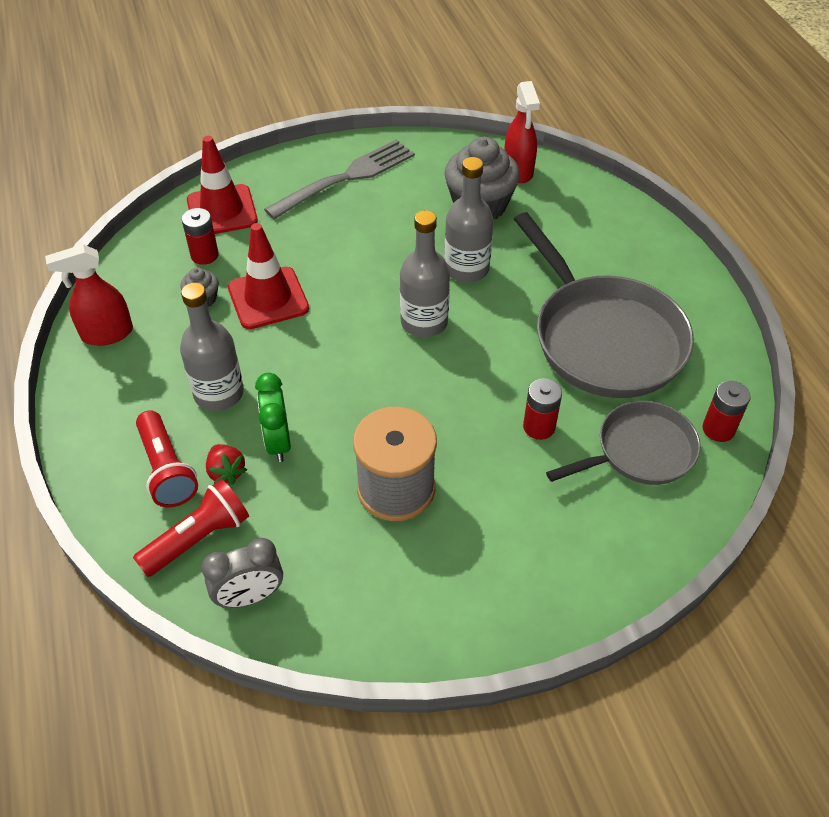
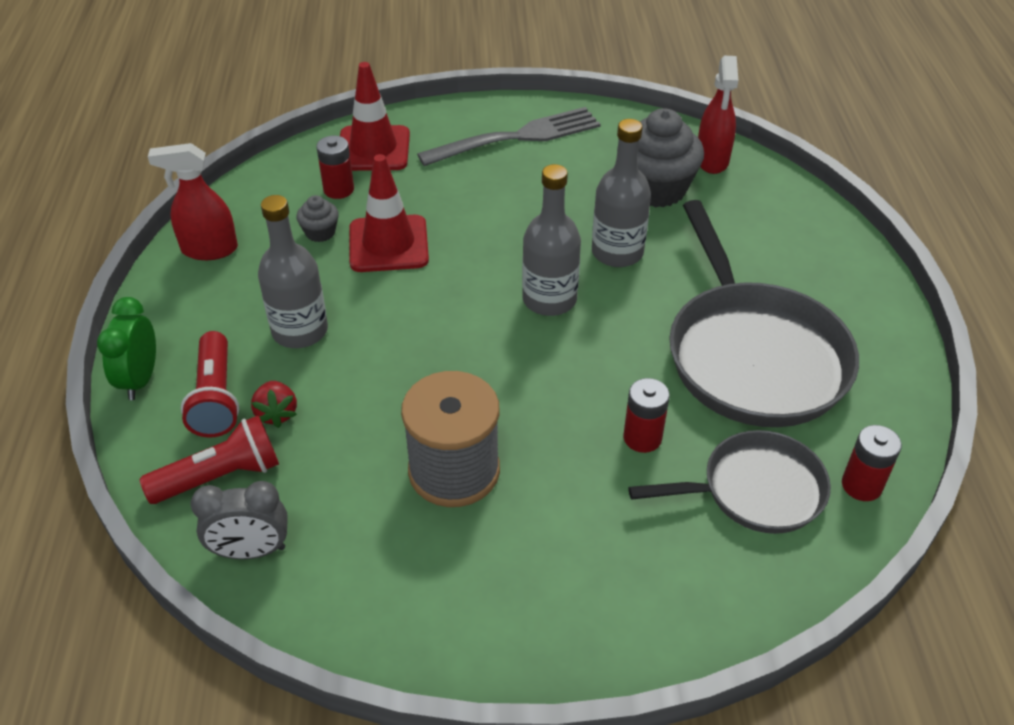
camera: 15 degrees right, 5 degrees down
green clock [255,373,291,462] -> green clock moved to [97,297,156,400]

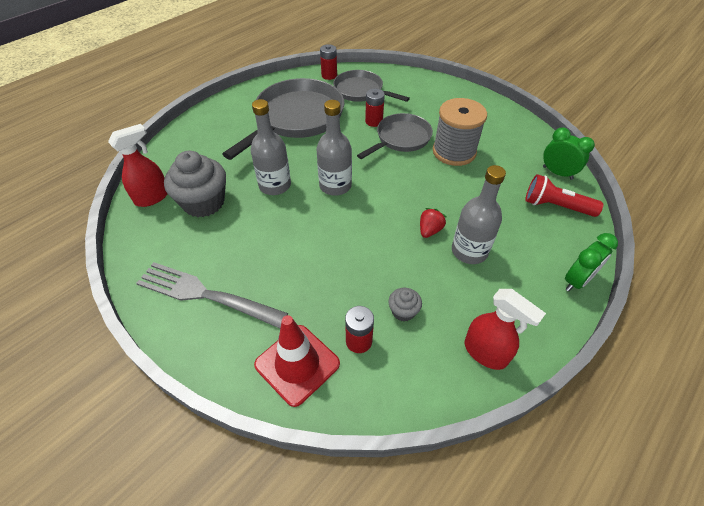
camera: 135 degrees left, 5 degrees up
red flashlight [181,331,239,438] -> none
grey clock [190,481,288,559] -> green clock [543,127,595,180]
red strawberry [251,381,297,428] -> red strawberry moved to [420,208,446,238]
red traffic cone [350,154,429,272] -> none
none -> grey pan [357,113,433,159]

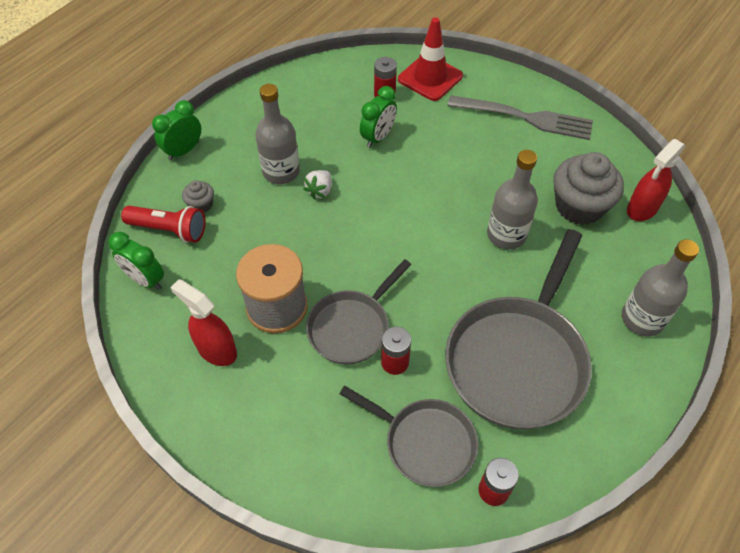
camera: 175 degrees right, 5 degrees up
grey bottle [316,100,352,196] -> grey bottle moved to [622,239,699,336]
grey cupcake [388,288,422,322] -> grey cupcake moved to [182,180,214,213]
red strawberry [420,208,446,238] -> white strawberry [303,170,332,199]
red spray bottle [465,289,546,370] -> red spray bottle moved to [170,279,237,366]
none -> green clock [360,86,397,148]

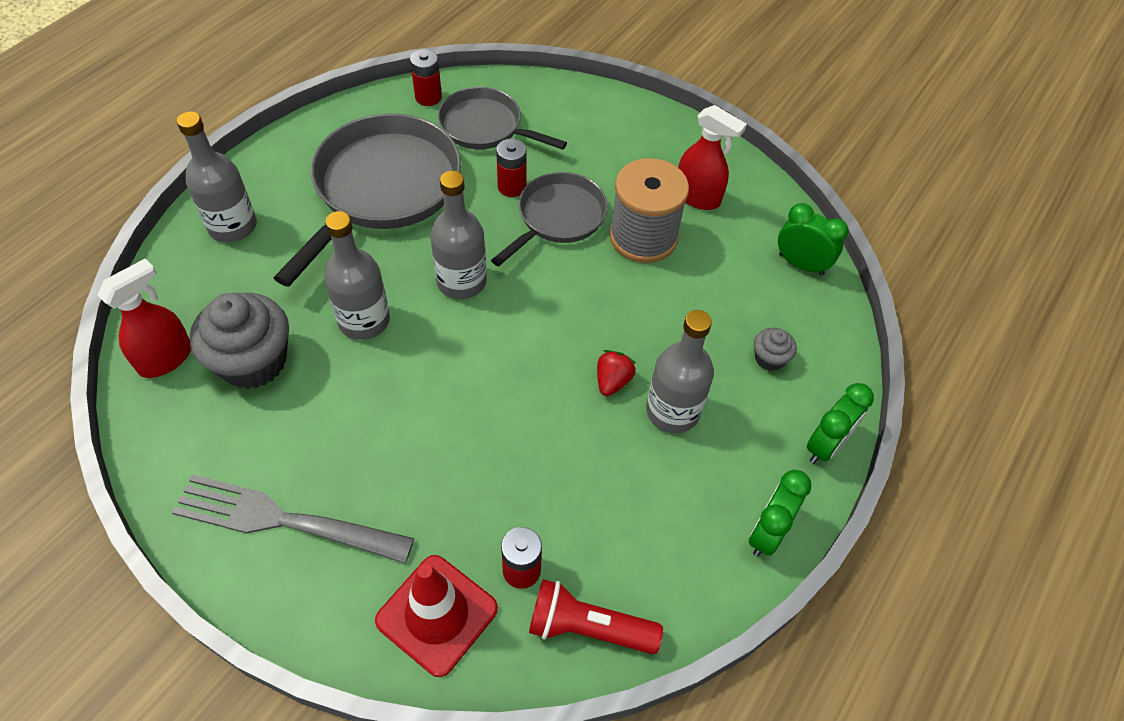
camera: 175 degrees right, 0 degrees up
red flashlight [121,206,206,243] -> red flashlight moved to [529,579,663,654]
white strawberry [303,170,332,199] -> red strawberry [597,350,636,396]
green clock [360,86,397,148] -> green clock moved to [749,470,811,557]
none -> grey bottle [430,171,487,299]

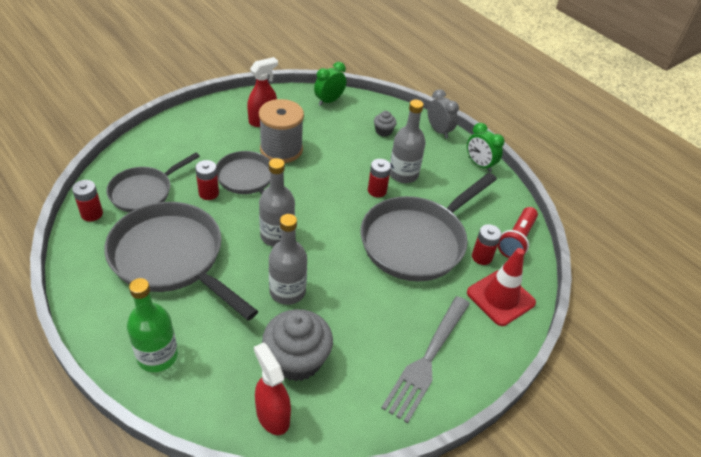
camera: 75 degrees left, 10 degrees down
grey bottle [177,111,257,243] -> green bottle [127,278,178,372]
red strawberry [597,350,636,396] -> red battery [368,159,391,197]
green clock [807,383,874,464] -> grey clock [428,89,459,138]
none -> grey pan [361,173,497,282]

